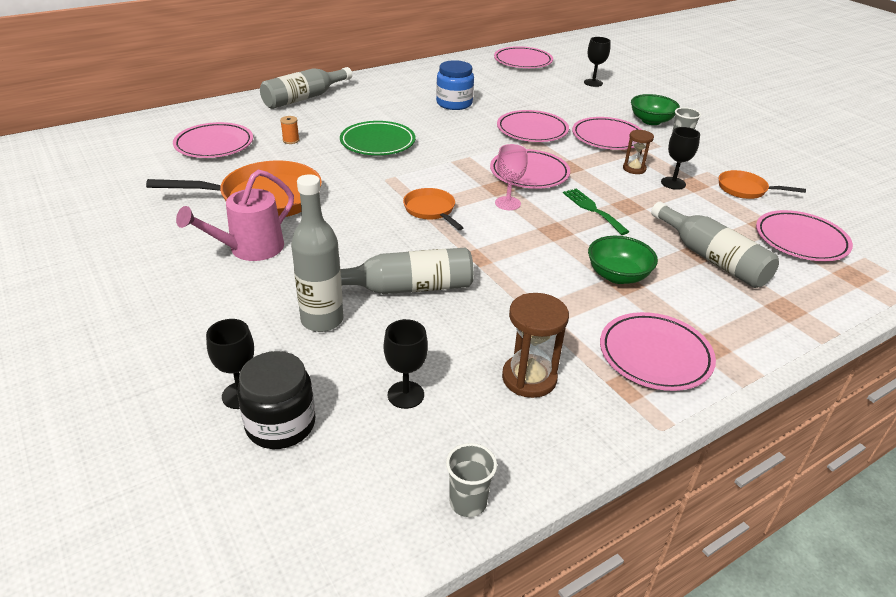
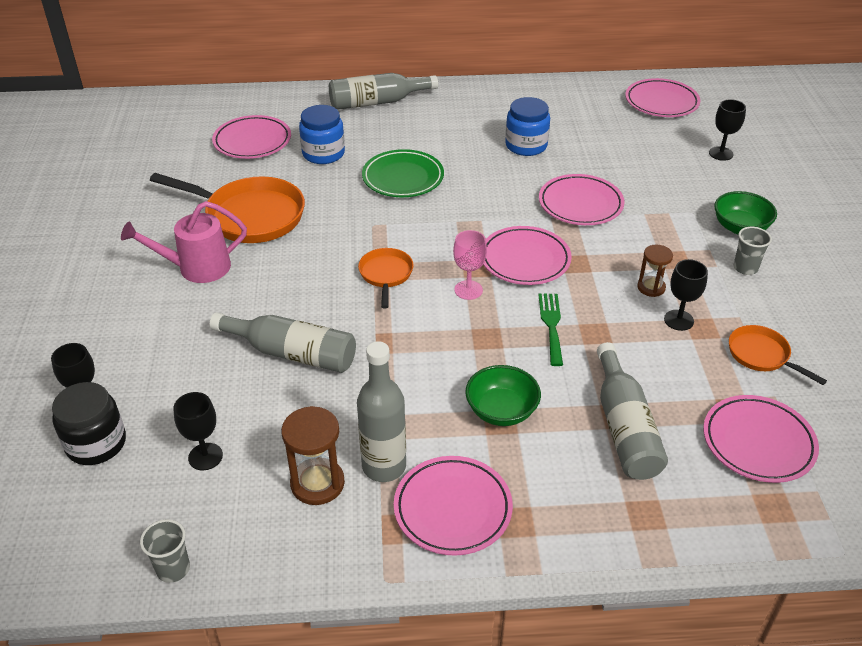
camera: 30 degrees right, 5 degrees up
orange spool [280,116,299,144] -> blue jar [299,105,345,164]
grey bottle [291,174,344,332] -> grey bottle moved to [357,341,406,482]
pink plate [572,117,642,150] -> none

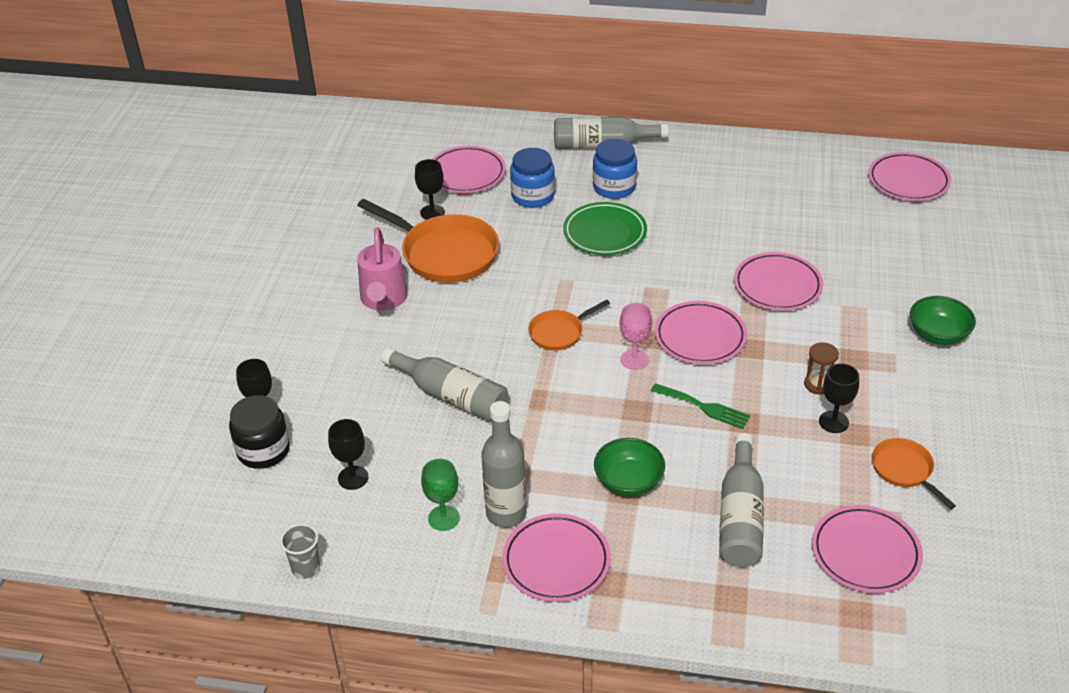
camera: 15 degrees right, 0 degrees up
pink watering can [121,201,247,283] -> pink watering can turned 90 degrees counterclockwise [357,227,408,310]
brown hourglass [281,406,345,505] -> green goblet [421,459,460,531]
orange pan [358,248,414,309] -> orange pan turned 135 degrees counterclockwise [528,300,610,351]
blue jar [505,97,550,156] -> blue jar moved to [593,139,637,199]
green fork [539,294,563,366] -> green fork turned 105 degrees clockwise [651,383,750,429]
black goblet [709,99,746,161] -> black goblet moved to [415,159,445,220]
grey cup [734,227,772,275] -> none

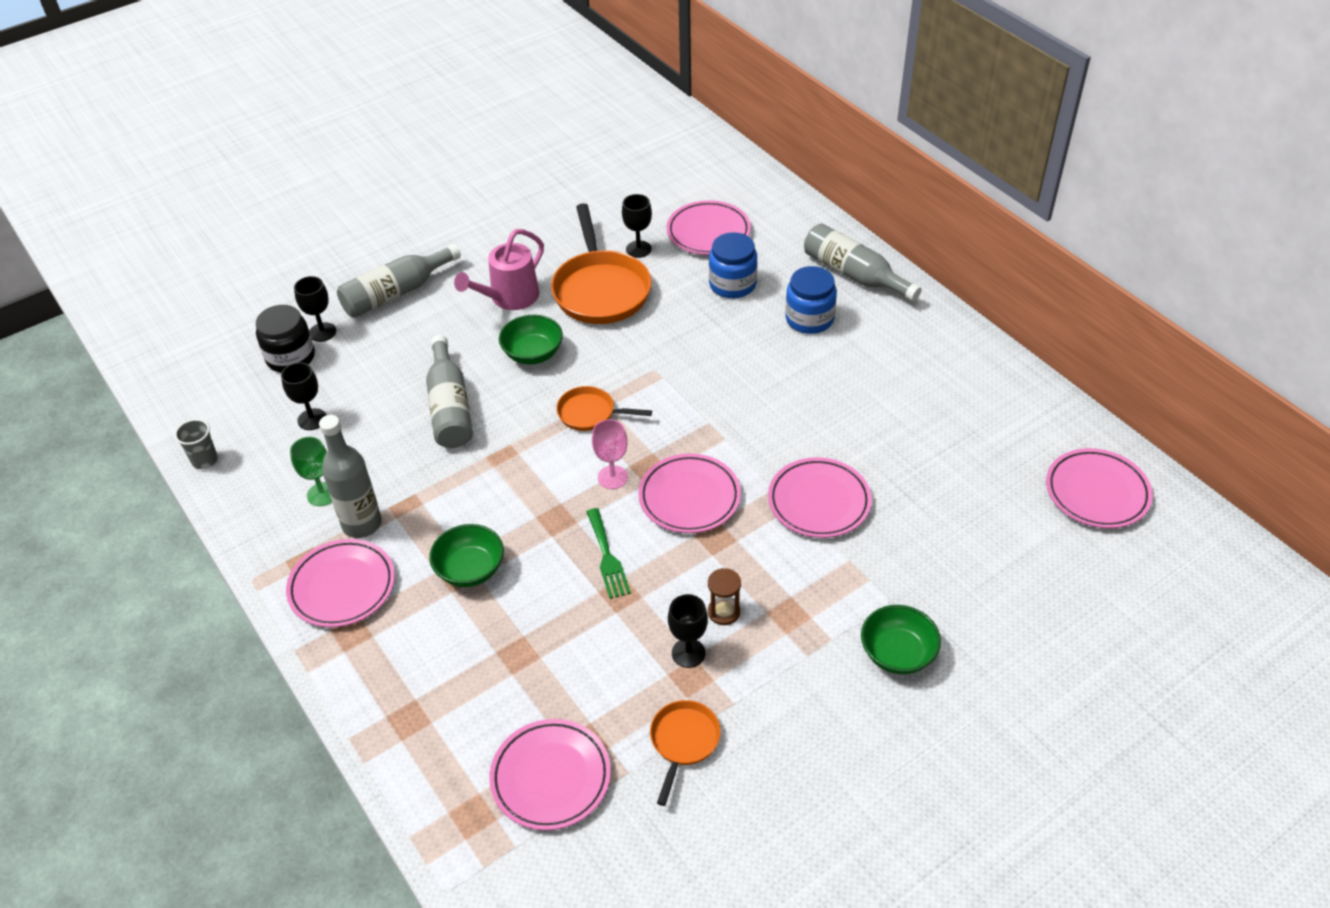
camera: 45 degrees right, 5 degrees up
green plate [563,202,647,255] -> none
grey bottle [719,433,764,567] -> grey bottle moved to [337,244,461,318]
none -> green bowl [499,315,563,364]

